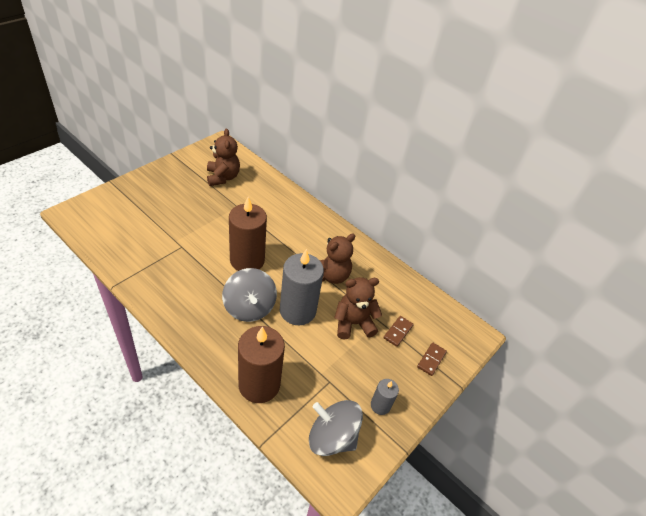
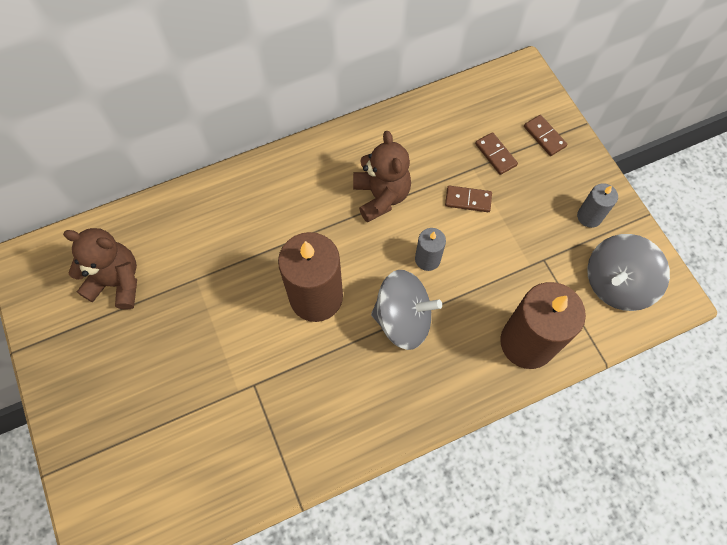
camera: 60 degrees left, 20 degrees up
grey candle [280,249,324,325] -> grey candle [415,228,446,271], size x0.50
brown teddy bear [334,277,382,339] -> brown domino [445,185,492,212]

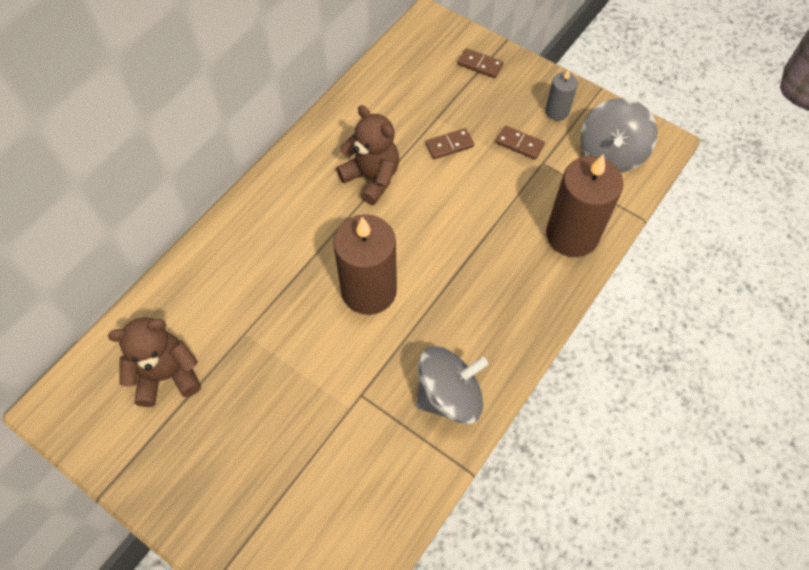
camera: 30 degrees left, 5 degrees down
grey spinning top [371,270,442,350] -> grey spinning top moved to [417,346,488,424]
grey candle [415,228,446,271] -> none
brown domino [475,132,518,175] -> brown domino moved to [496,126,545,160]

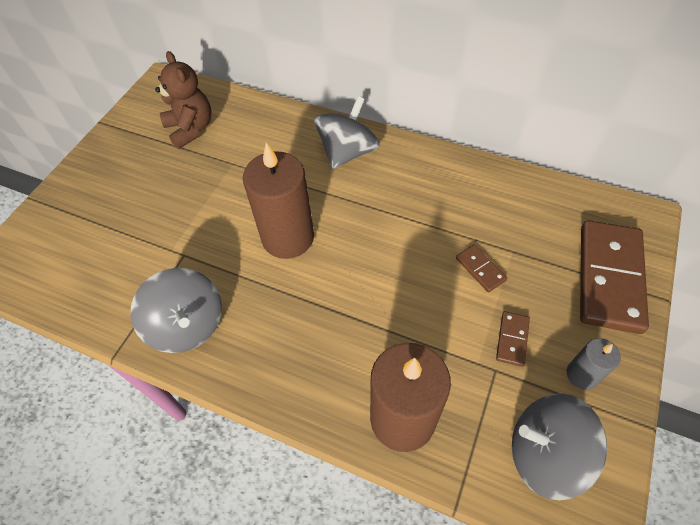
camera: 80 degrees right, 5 degrees down
brown teddy bear [336,105,399,205] -> none
brown domino [457,48,503,78] -> brown domino [580,220,649,334], size x2.31
none -> grey spinning top [314,96,379,169]

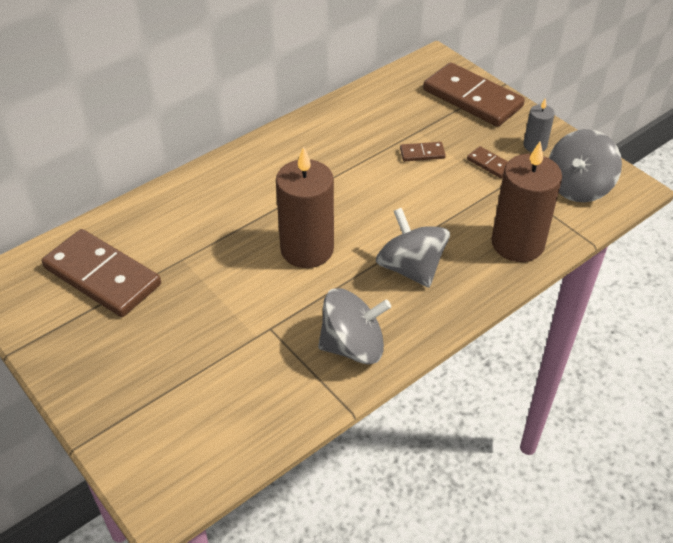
camera: 65 degrees left, 10 degrees down
brown teddy bear [155,51,211,149] -> brown domino [42,229,161,317]
grey spinning top [314,96,379,169] -> grey spinning top moved to [376,208,450,288]

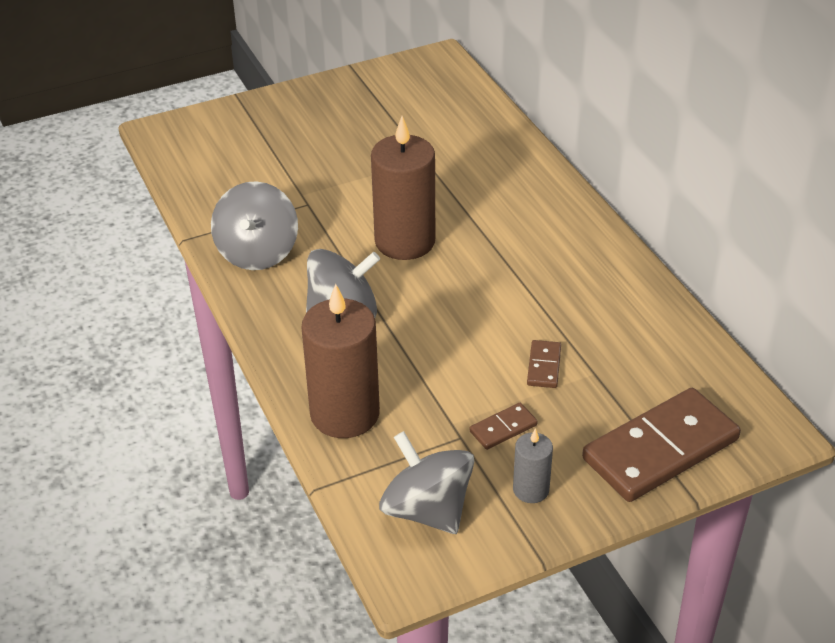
camera: 105 degrees right, 5 degrees down
brown domino [42,229,161,317] -> none

